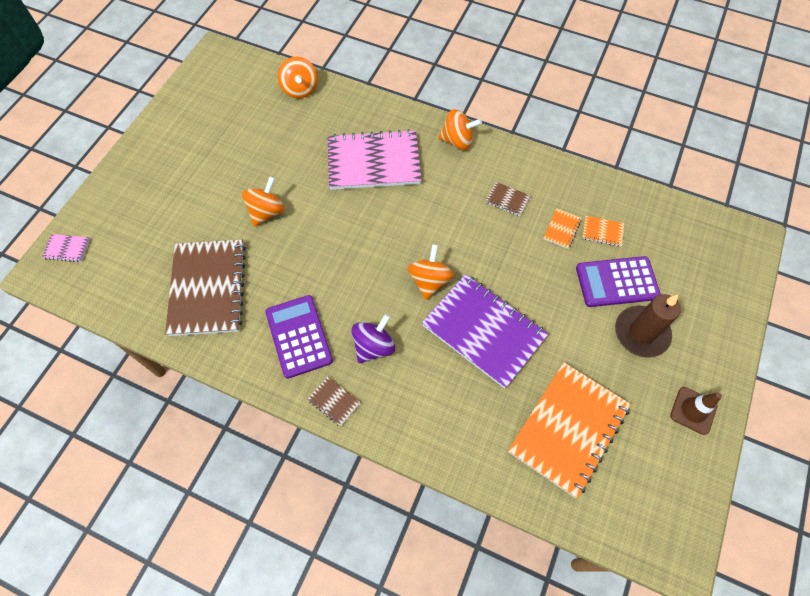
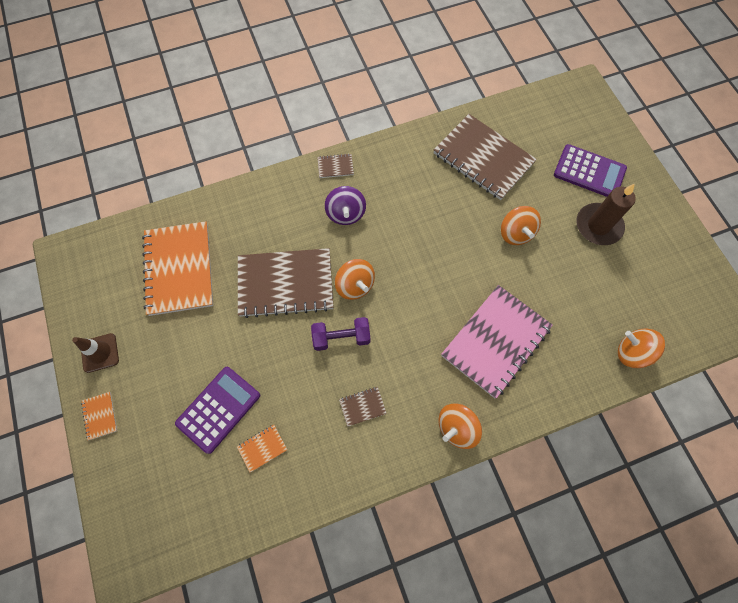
camera: 135 degrees right, 5 degrees up
pink notebook [42,234,90,262] -> none
purple calculator [265,295,333,379] -> purple calculator moved to [554,144,627,197]
purple notebook [422,274,548,388] -> brown notebook [238,248,333,318]
orange notebook [543,208,582,249] -> orange notebook moved to [81,392,117,441]
brown candle [615,294,681,358] -> brown candle moved to [576,184,636,245]
none -> purple dumbbell [311,317,371,351]

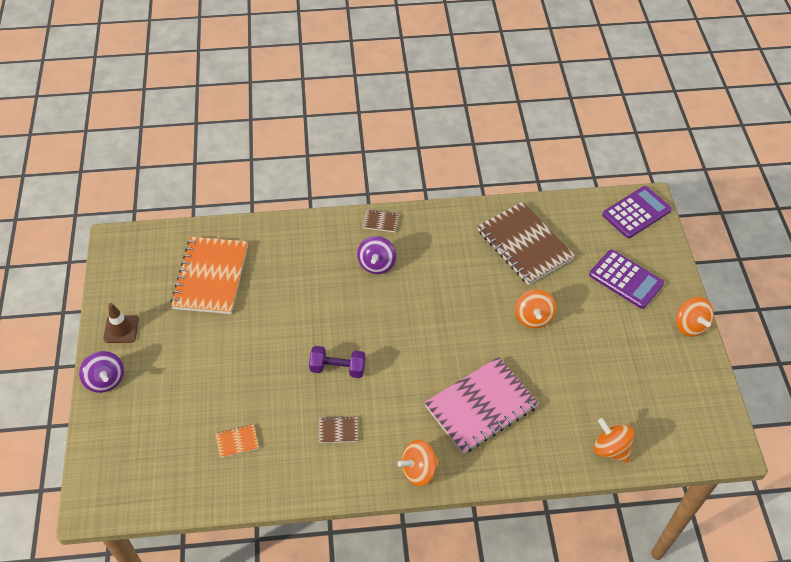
camera: 15 degrees right, 15 degrees down
orange notebook [81,392,117,441] -> purple spinning top [79,351,124,393]
purple calculator [175,367,260,454] -> purple calculator moved to [602,186,672,238]
brown notebook [238,248,333,318] -> none
orange spinning top [335,259,375,300] -> orange spinning top moved to [676,297,714,337]
brown candle [576,184,636,245] -> none

